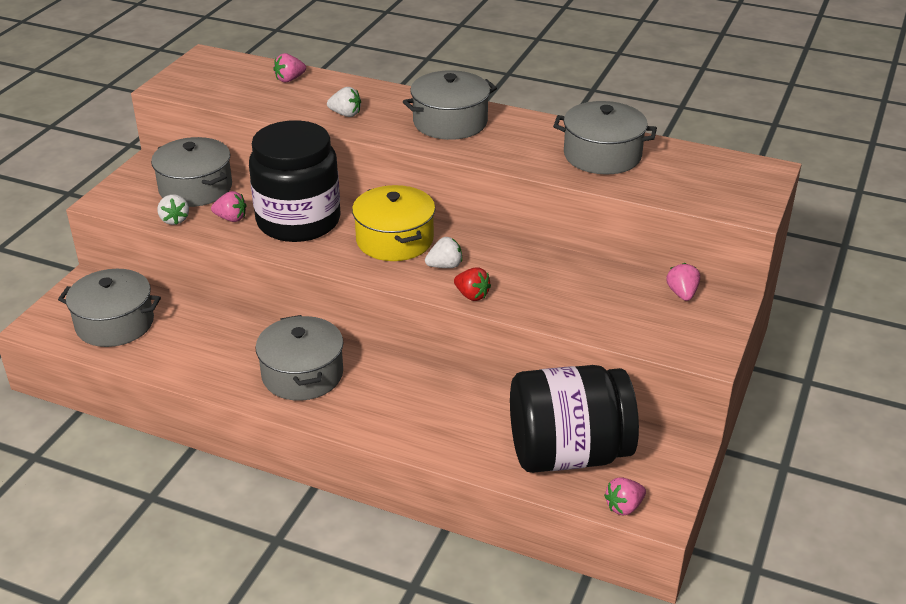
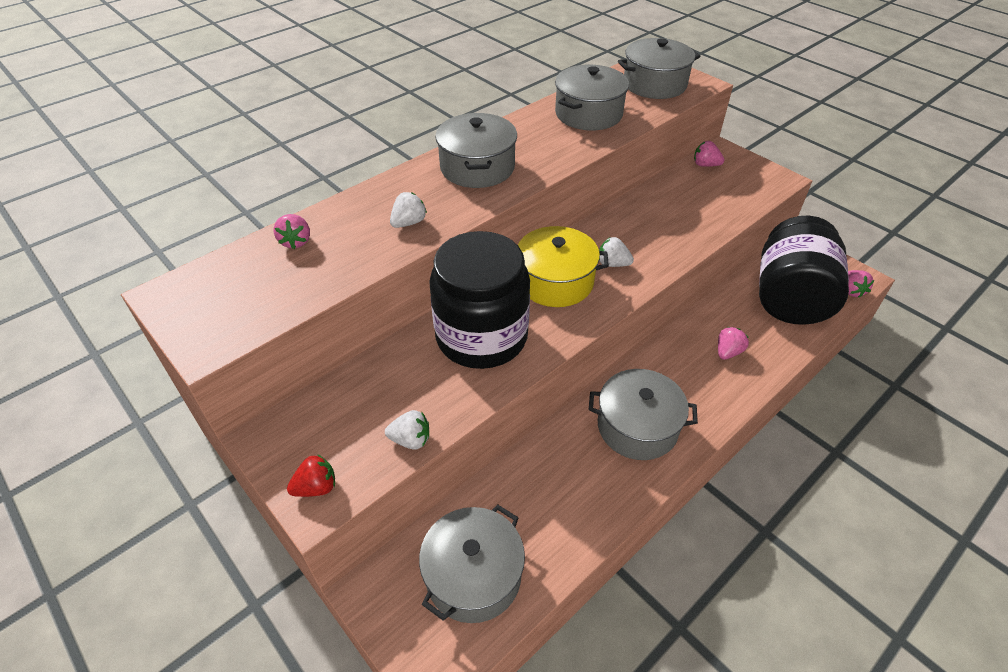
camera: 65 degrees left, 10 degrees up
grey pot [151,137,232,207] -> grey pot moved to [618,38,701,99]
pink strawberry [211,191,247,222] -> pink strawberry moved to [718,327,749,360]
white strawberry [425,237,462,268] -> white strawberry turned 75 degrees counterclockwise [599,237,634,267]
red strawberry [454,268,491,301] -> red strawberry moved to [287,454,335,497]

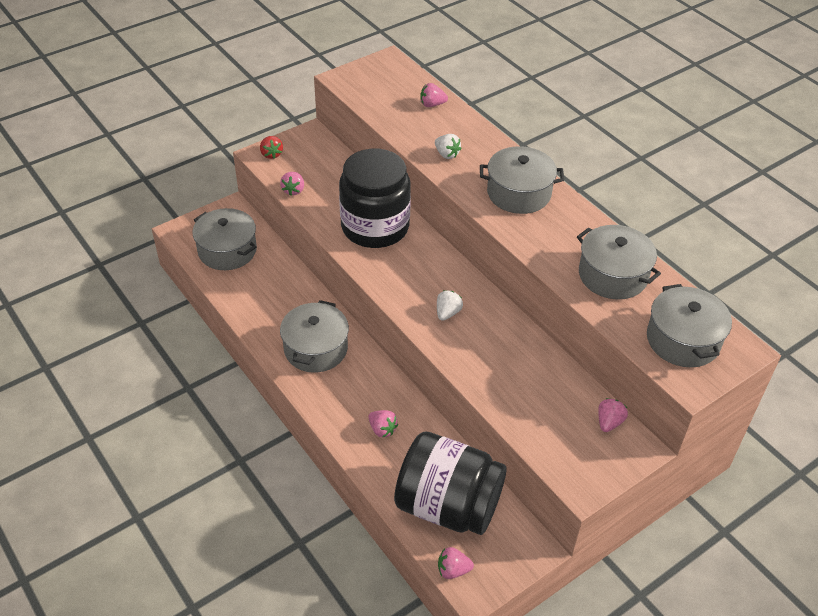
camera: 95 degrees right, 0 degrees up
white strawberry [385,410,429,450] -> pink strawberry [280,172,304,196]
yellow pot [518,226,609,307] -> none

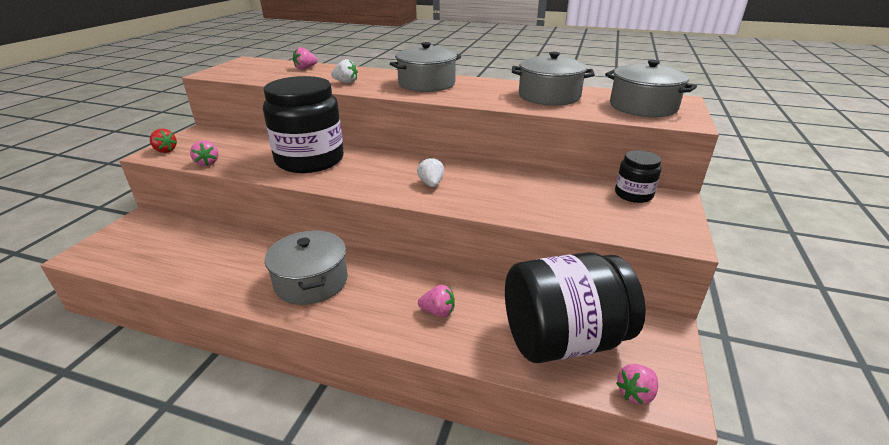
camera: 35 degrees left, 15 degrees down
grey pot [193,208,257,270] -> none
pink strawberry [598,398,628,432] -> black jar [615,150,661,203]

